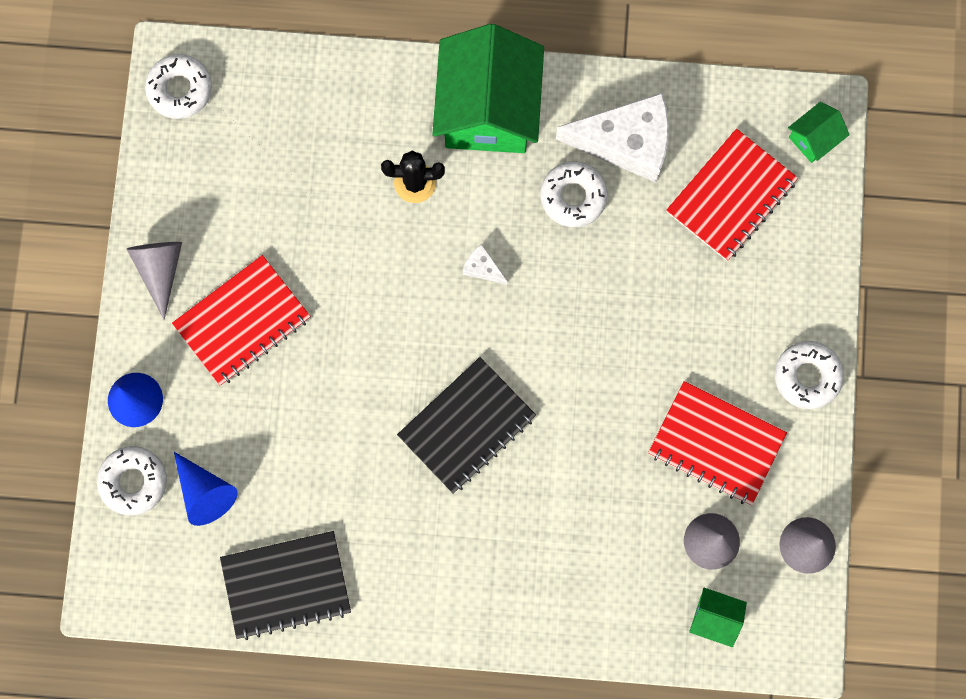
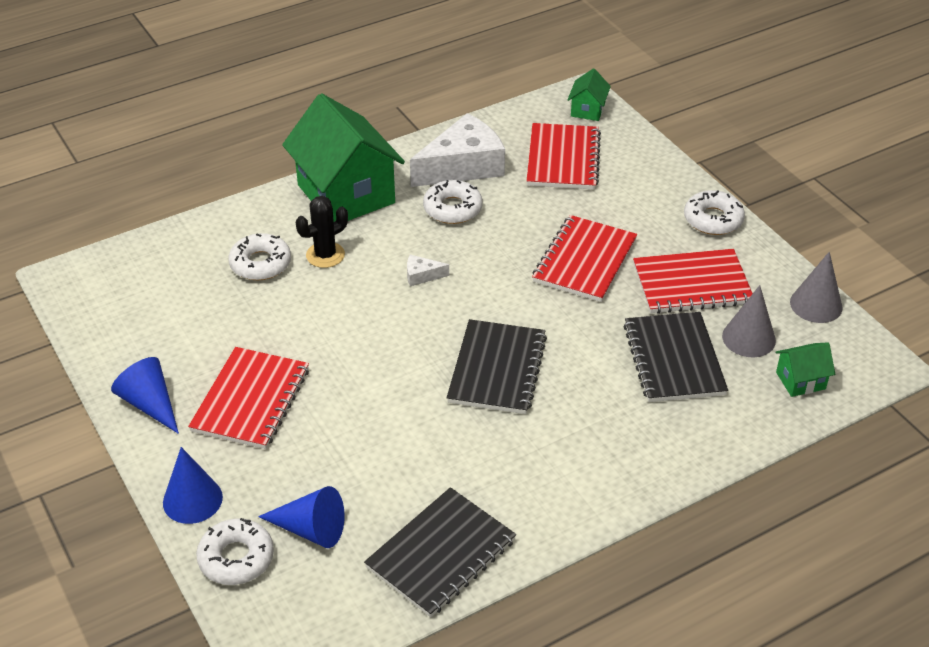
camera: 35 degrees left, 35 degrees down
grey cone [127,242,182,320] -> blue cone [111,357,179,434]
white donut [145,54,212,119] -> white donut moved to [228,233,291,280]
none -> red notebook [532,215,638,302]
none -> black notebook [624,312,728,402]

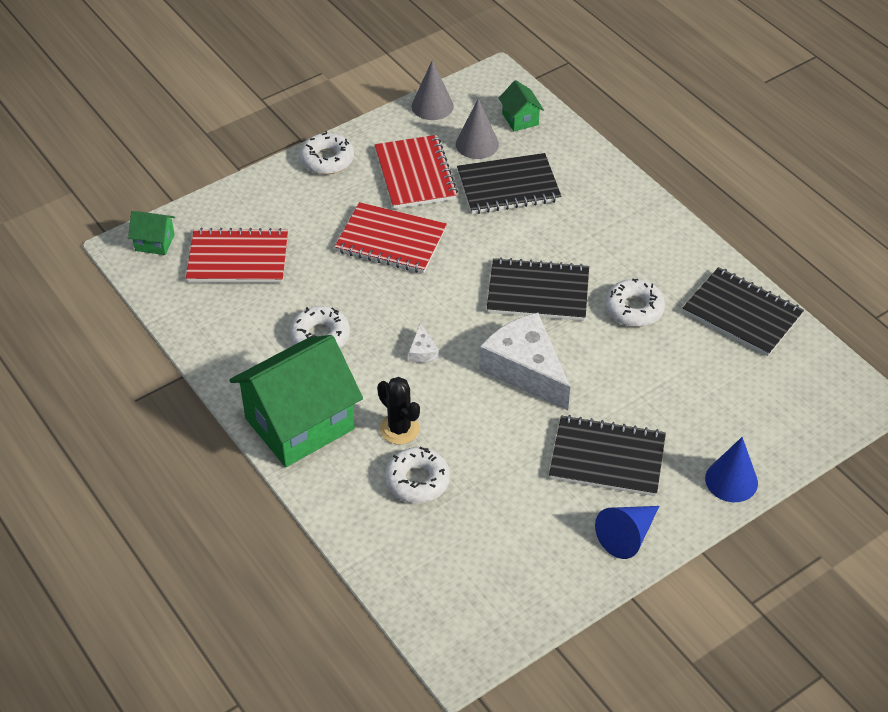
camera: 95 degrees left, 5 degrees up
red notebook [188,347,309,449] -> black notebook [549,415,666,496]
white donut [196,518,274,585] -> white donut moved to [605,278,665,327]
blue cone [258,486,345,548] -> none
white cheese [410,113,505,187] -> white cheese moved to [479,313,570,410]

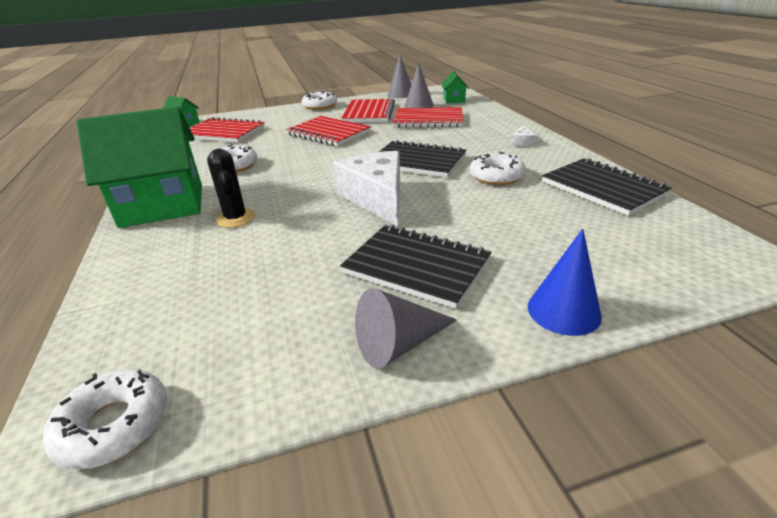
camera: 20 degrees right, 15 degrees down
white donut [385,447,450,503] -> white donut moved to [43,369,167,470]
white cheese [409,323,439,363] -> white cheese moved to [510,125,536,147]
black notebook [457,153,562,214] -> red notebook [393,107,463,128]
blue cone [595,506,659,559] -> grey cone [355,288,457,368]

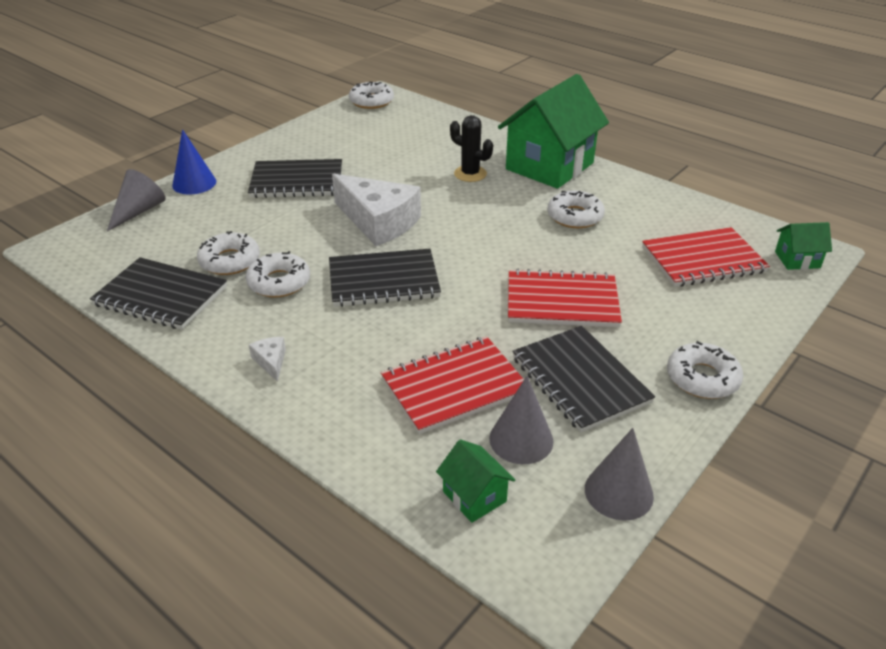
camera: 145 degrees right, 5 degrees up
red notebook [341,98,395,122] -> black notebook [512,326,655,432]
grey cone [355,288,457,368] -> grey cone moved to [107,169,166,231]
none -> white donut [197,231,260,275]

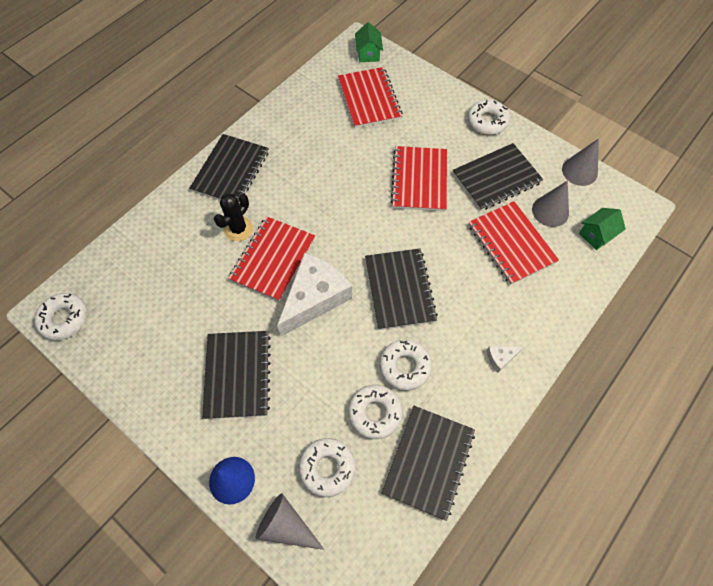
camera: 90 degrees left, 25 degrees up
green house [498,74,609,189] -> black notebook [190,134,269,203]
white donut [547,191,605,228] -> white donut moved to [299,438,355,497]
none -> red notebook [228,216,315,301]

